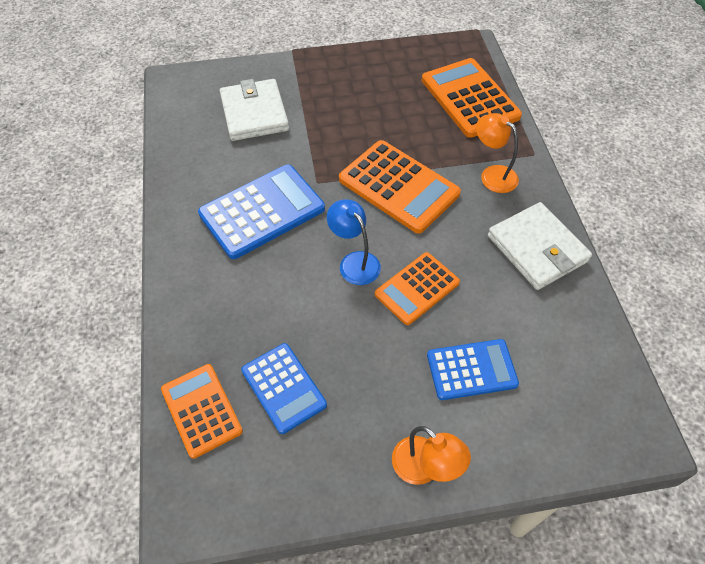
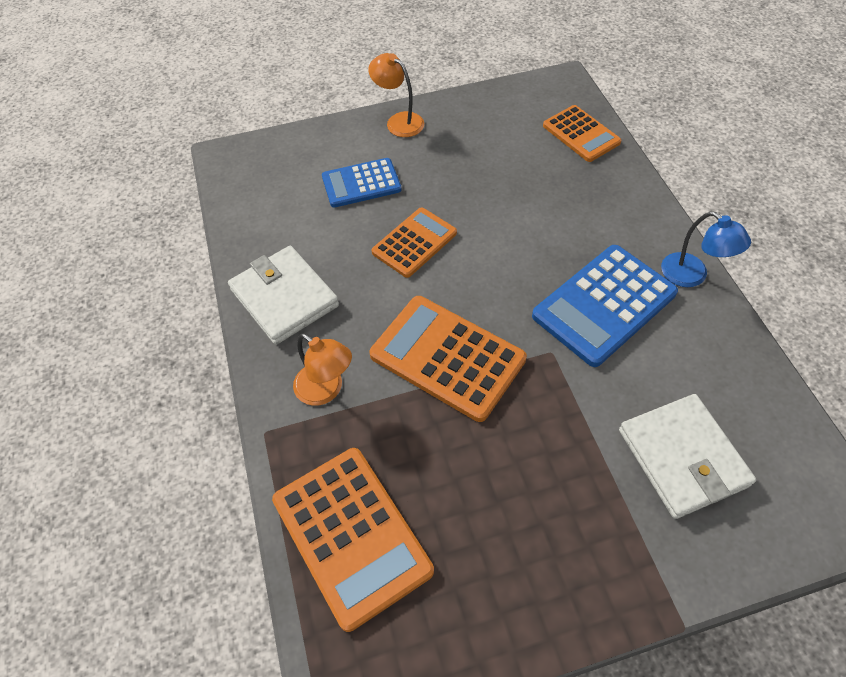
camera: 175 degrees right, 0 degrees up
blue calculator [241,343,327,434] -> none
blue lamp [327,199,381,285] -> blue lamp moved to [661,211,751,287]

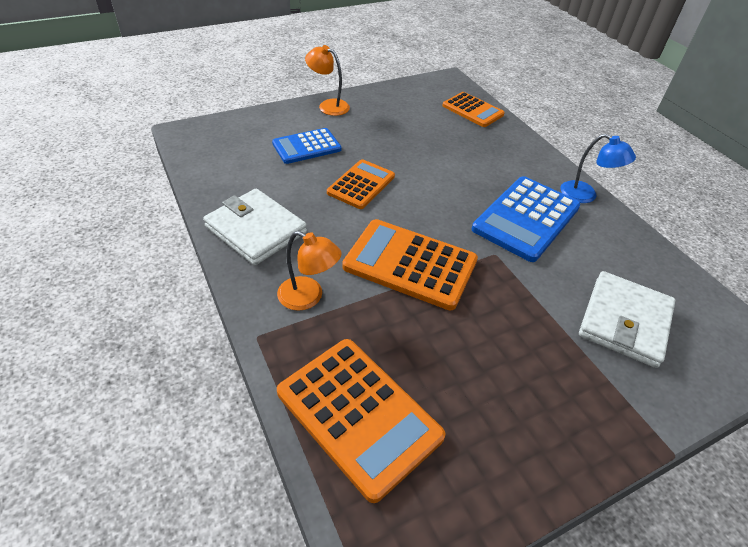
camera: 15 degrees left, 10 degrees down
white wallet [619,394,756,519] -> white wallet turned 60 degrees clockwise [579,271,675,368]

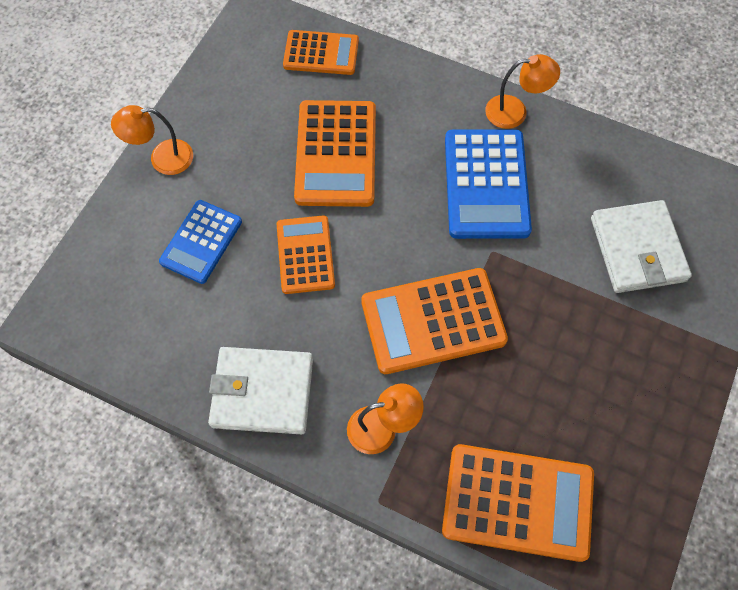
camera: 35 degrees left, 20 degrees up
blue lamp [561,134,636,203] -> orange lamp [485,54,560,129]
none -> orange calculator [294,100,376,207]

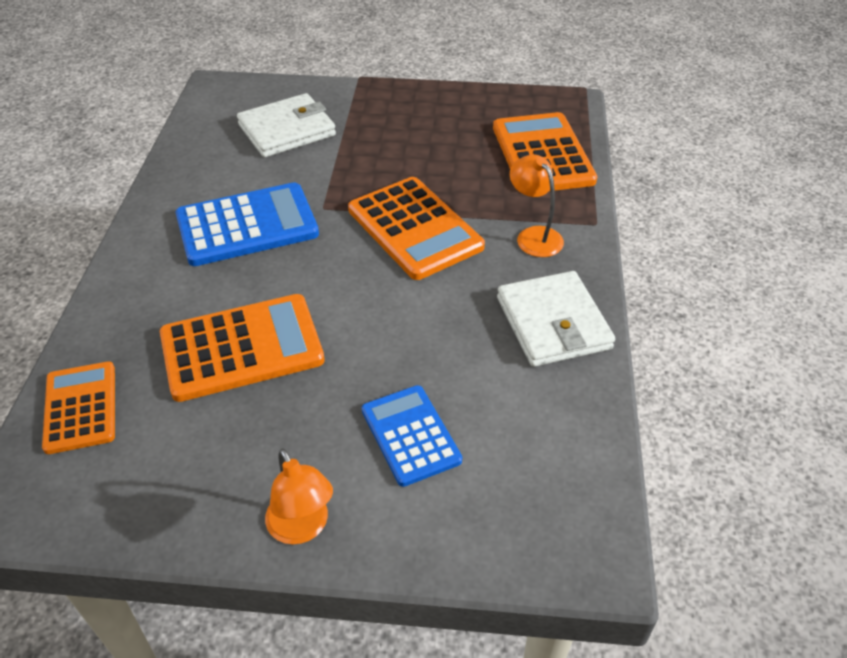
camera: 110 degrees left, 20 degrees down
blue calculator [159,200,242,284] -> blue calculator turned 120 degrees counterclockwise [362,385,462,487]
orange calculator [277,215,335,294] -> none
orange lamp [485,54,560,129] -> none

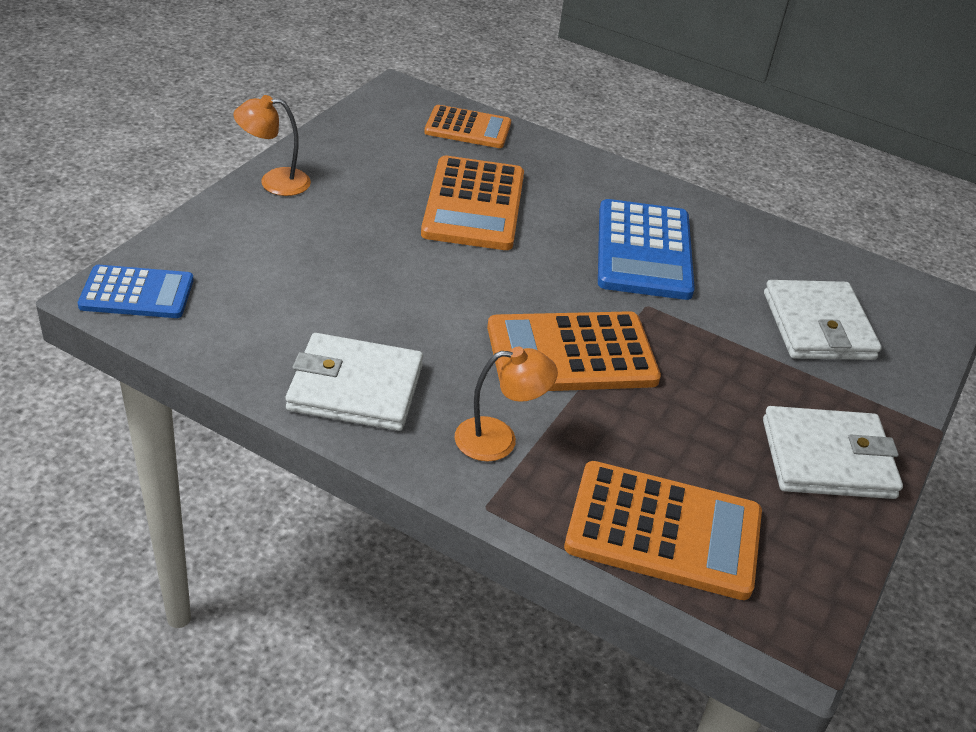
camera: 110 degrees right, 5 degrees down
blue calculator [362,385,462,487] -> blue calculator moved to [78,265,194,318]
none -> white wallet [763,406,903,499]

